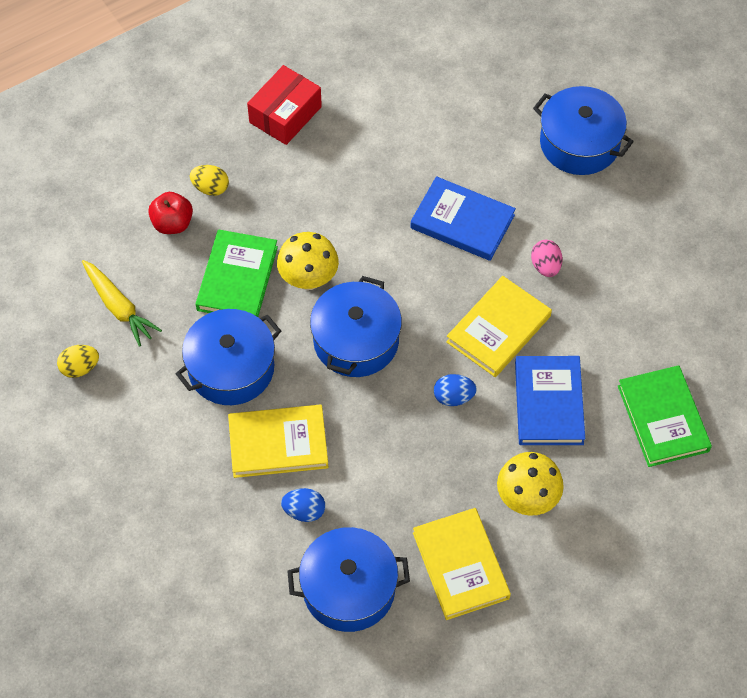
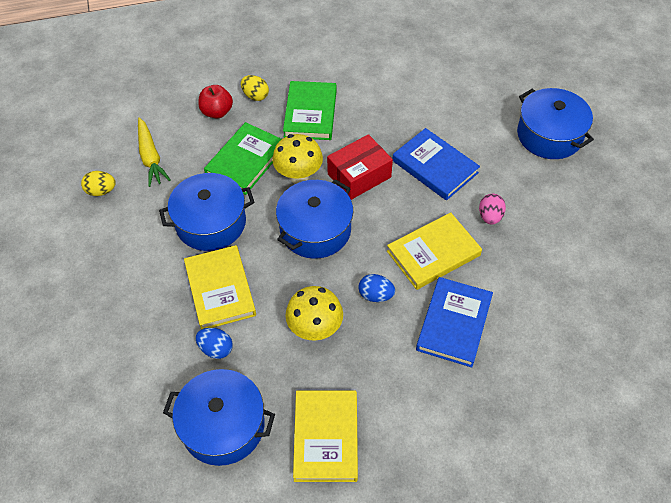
camera: 20 degrees right, 5 degrees down
yellow book [228,405,329,478] -> yellow book turned 60 degrees clockwise [184,245,256,329]
red box [247,65,322,145] -> red box moved to [327,134,393,200]
yellow mushroom [497,452,564,516] -> yellow mushroom moved to [285,286,343,340]
green book [618,365,712,467] -> green book moved to [283,81,337,140]

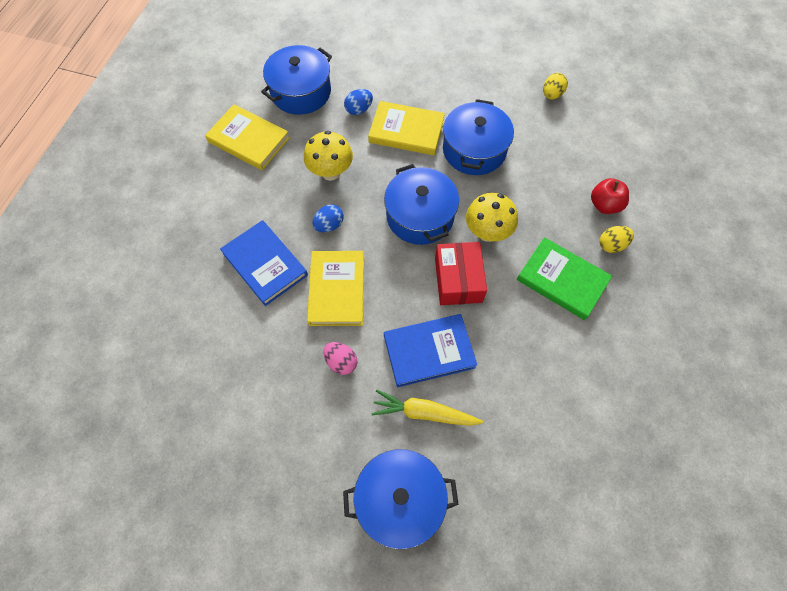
camera: 120 degrees right, 10 degrees up
yellow carrot [138,117,171,187] -> yellow carrot moved to [372,390,483,426]
green book [204,122,282,195] -> none

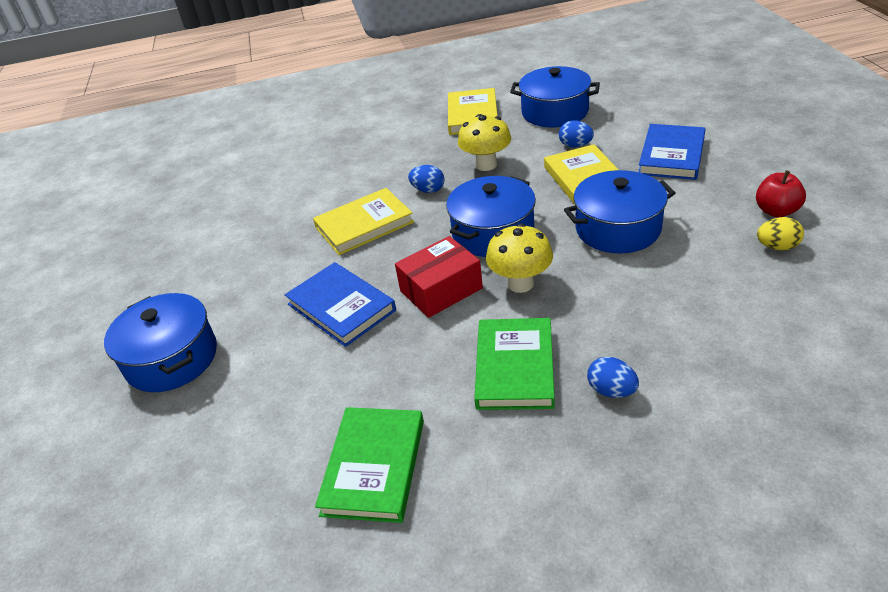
camera: 65 degrees right, 25 degrees down
blue book [220,220,308,306] -> blue book moved to [639,124,706,180]
pink egg [323,342,357,375] -> none
yellow carrot [372,390,483,426] -> none
red apple [591,178,629,214] -> red apple moved to [756,170,806,218]
yellow egg [599,226,634,253] -> blue egg [587,357,639,398]
none -> green book [315,407,424,523]

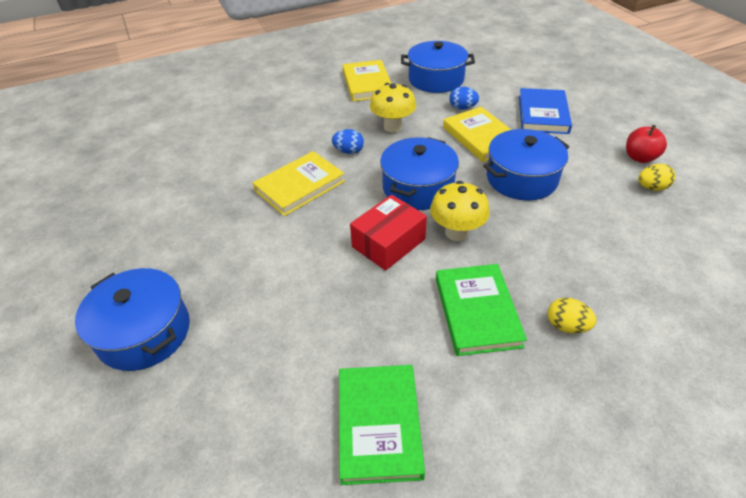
camera: 15 degrees left, 5 degrees up
blue book [285,262,396,347] -> none
blue egg [587,357,639,398] -> yellow egg [548,298,596,333]

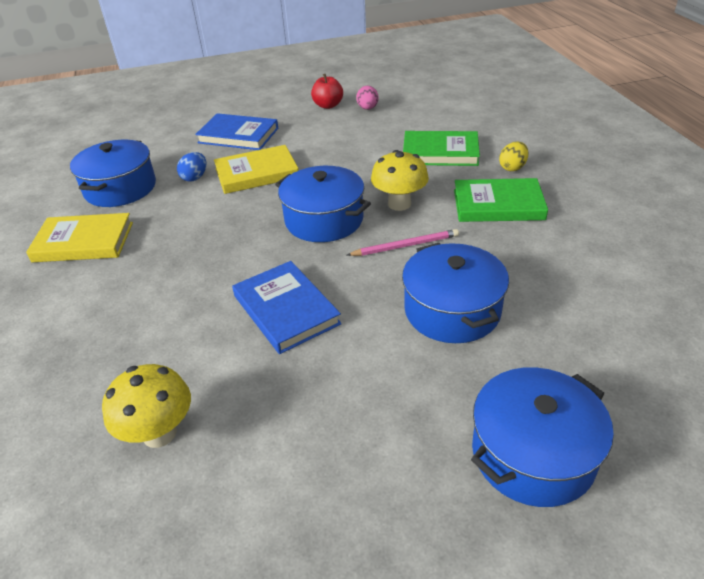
camera: 80 degrees left, 5 degrees down
yellow book [253,151,345,216] -> blue book [232,261,341,354]
blue egg [332,129,364,154] -> none
green book [339,365,425,485] -> green book moved to [403,131,480,166]
red box [350,195,427,271] -> pink pencil [347,229,459,256]
yellow mushroom [370,83,416,132] -> yellow mushroom moved to [102,364,191,448]
blue pot [483,129,570,200] -> blue pot moved to [402,243,509,343]
yellow egg [638,164,675,191] -> pink egg [356,86,379,110]

